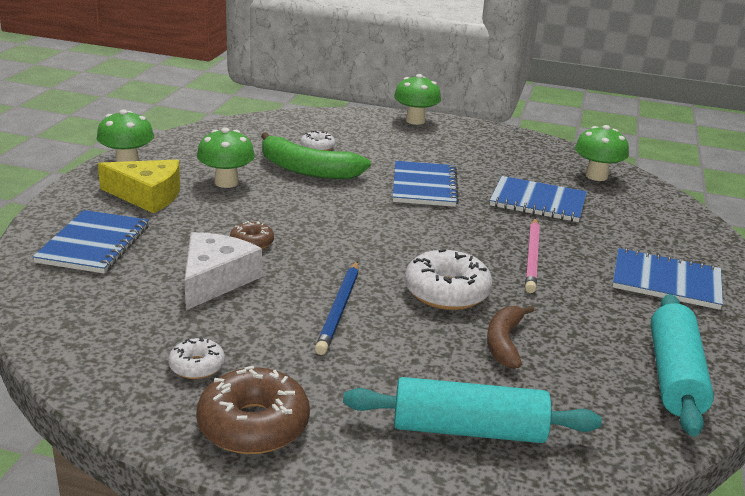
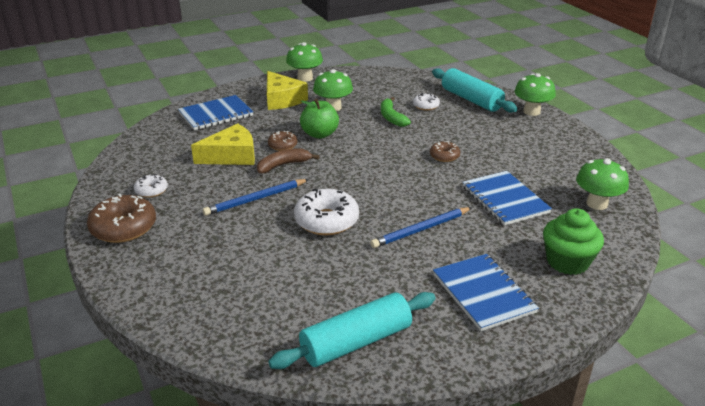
camera: 50 degrees right, 5 degrees up
white cheese [184,232,262,310] -> yellow cheese [191,124,255,165]
green banana [261,132,371,179] -> green banana [381,97,411,127], size x0.61
turquoise rolling pin [343,377,602,443] -> turquoise rolling pin moved to [432,68,518,112]
blue notebook [393,161,459,207] -> brown donut [430,141,460,162]
brown banana [487,305,534,368] -> brown banana moved to [257,148,320,173]
pink pencil [525,218,540,293] -> blue pencil [370,207,472,248]
none -> green apple [300,98,339,139]
none -> green cupcake [543,208,604,275]

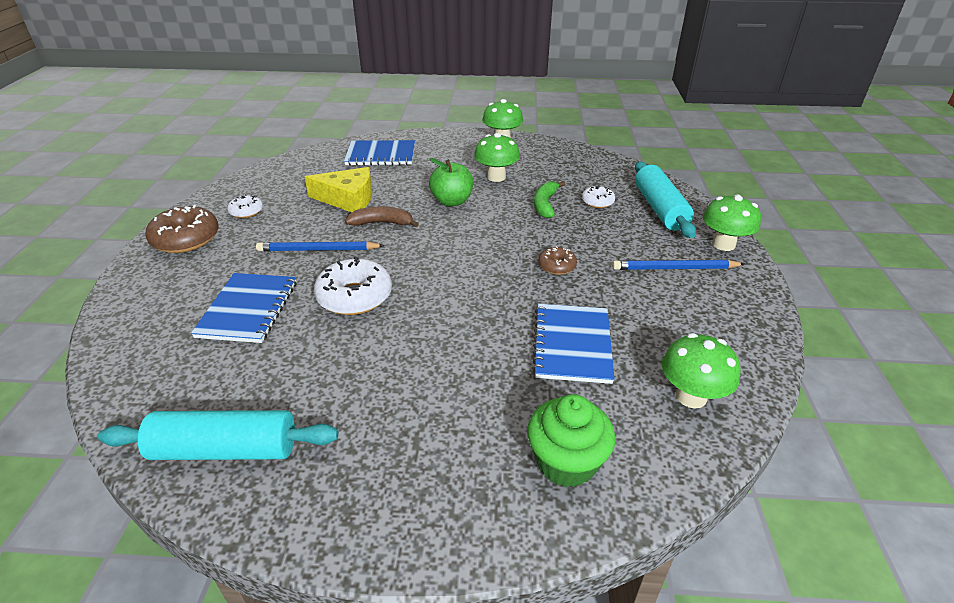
camera: 30 degrees right, 5 degrees up
yellow cheese [267,71,308,110] -> none
brown donut [268,131,298,151] -> none
blue pencil [370,207,472,248] -> blue pencil moved to [612,260,744,270]
blue notebook [433,254,539,331] -> blue notebook moved to [191,273,297,343]

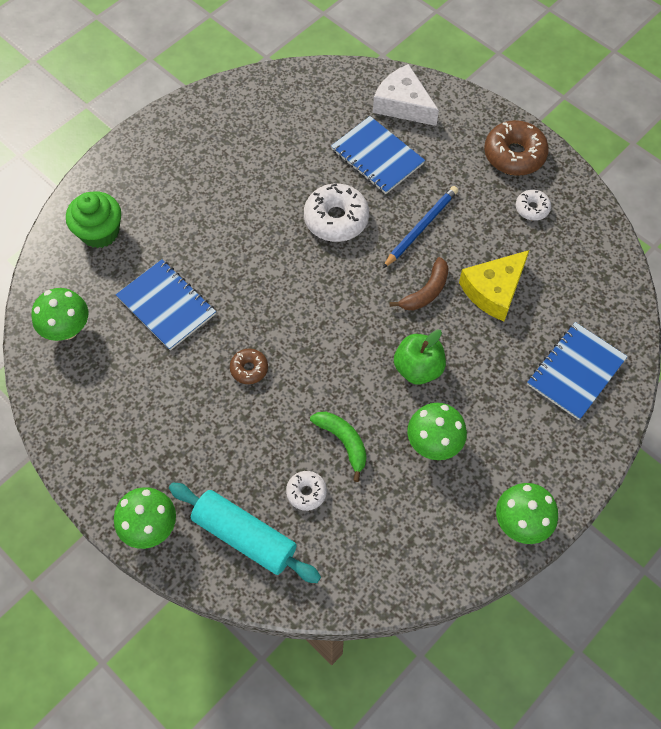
camera: 130 degrees right, 25 degrees up
turquoise rolling pin [98,410,338,460] -> none
blue pencil [612,260,744,270] -> none
none -> white cheese [373,64,439,126]

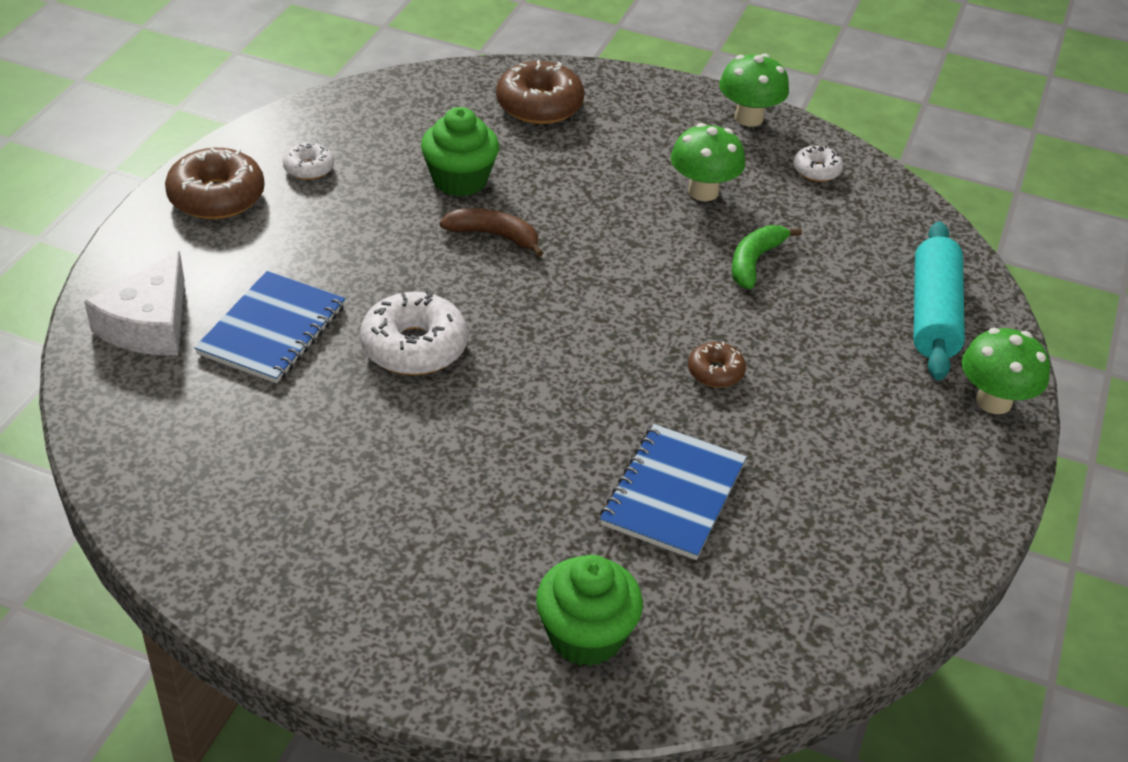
camera: 115 degrees left, 20 degrees down
green mushroom [31,288,88,341] -> none
white donut [286,471,327,511] -> white donut moved to [793,146,843,182]
blue pencil [383,186,458,268] -> none
green apple [394,330,446,385] -> none
yellow cheese [459,250,529,321] -> green cupcake [421,107,499,196]
blue notebook [527,322,628,420] -> brown donut [496,60,585,124]

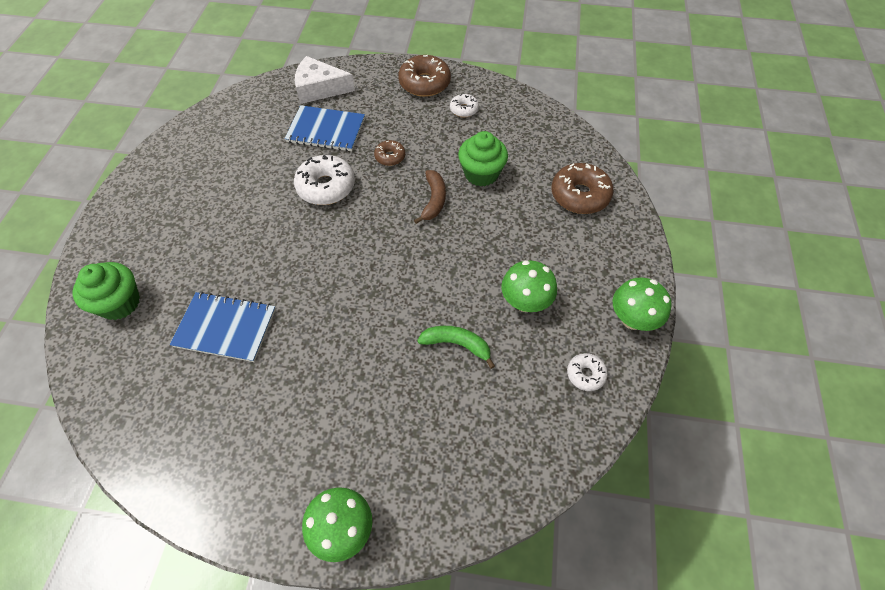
camera: 80 degrees right, 15 degrees up
brown donut [688,342,746,387] -> brown donut moved to [374,140,405,166]
turquoise rolling pin [914,221,965,380] -> none

